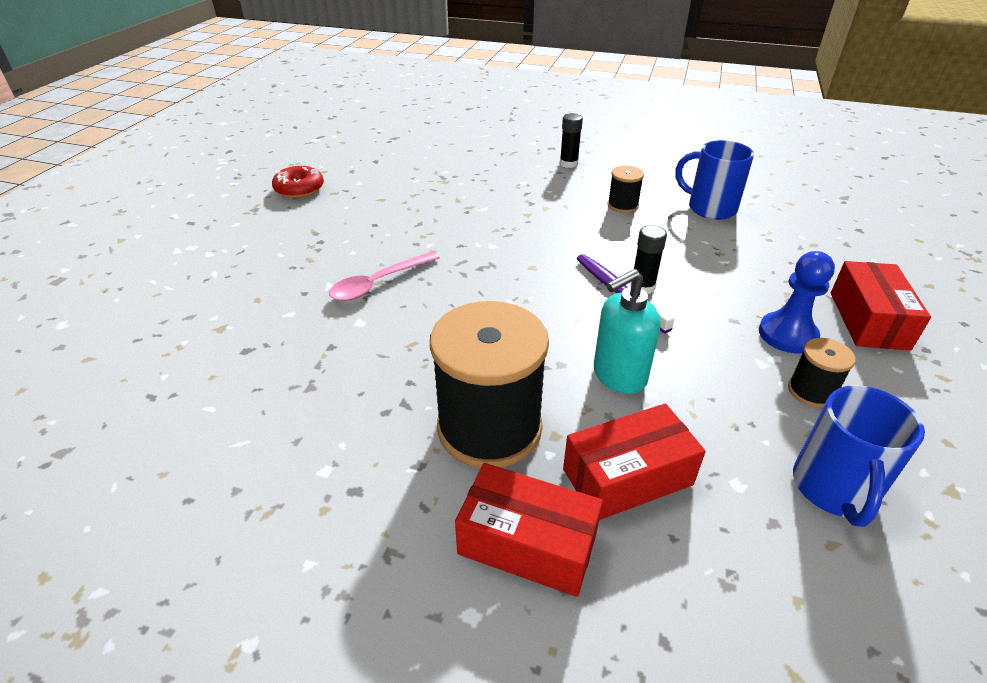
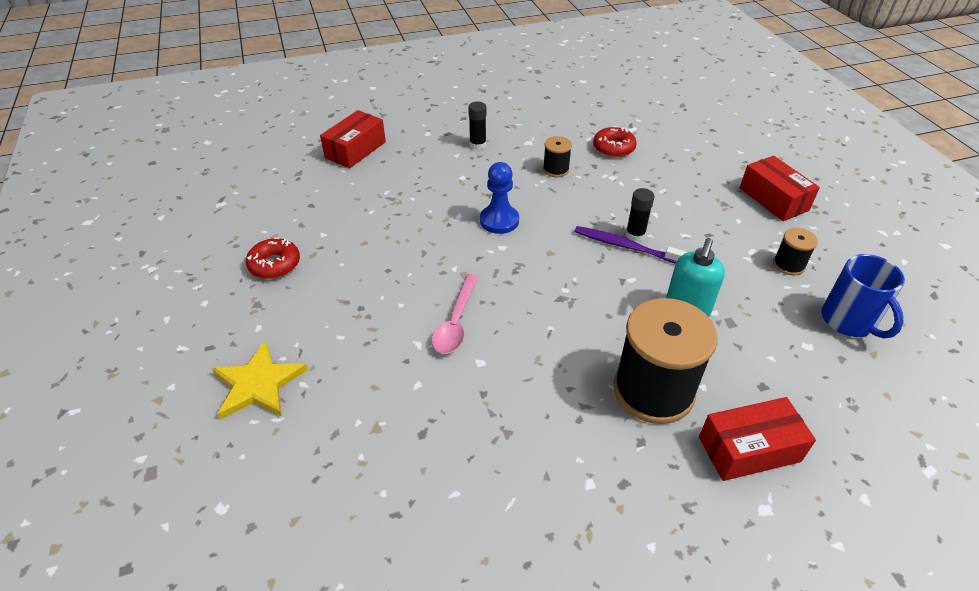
camera: 35 degrees left, 5 degrees up
red box [563,403,706,520] -> red box moved to [320,110,386,168]
blue mug [675,140,754,220] -> red donut [593,126,637,157]
blue pawn [759,251,835,353] -> blue pawn moved to [480,162,519,234]
none -> yellow star [212,341,308,419]

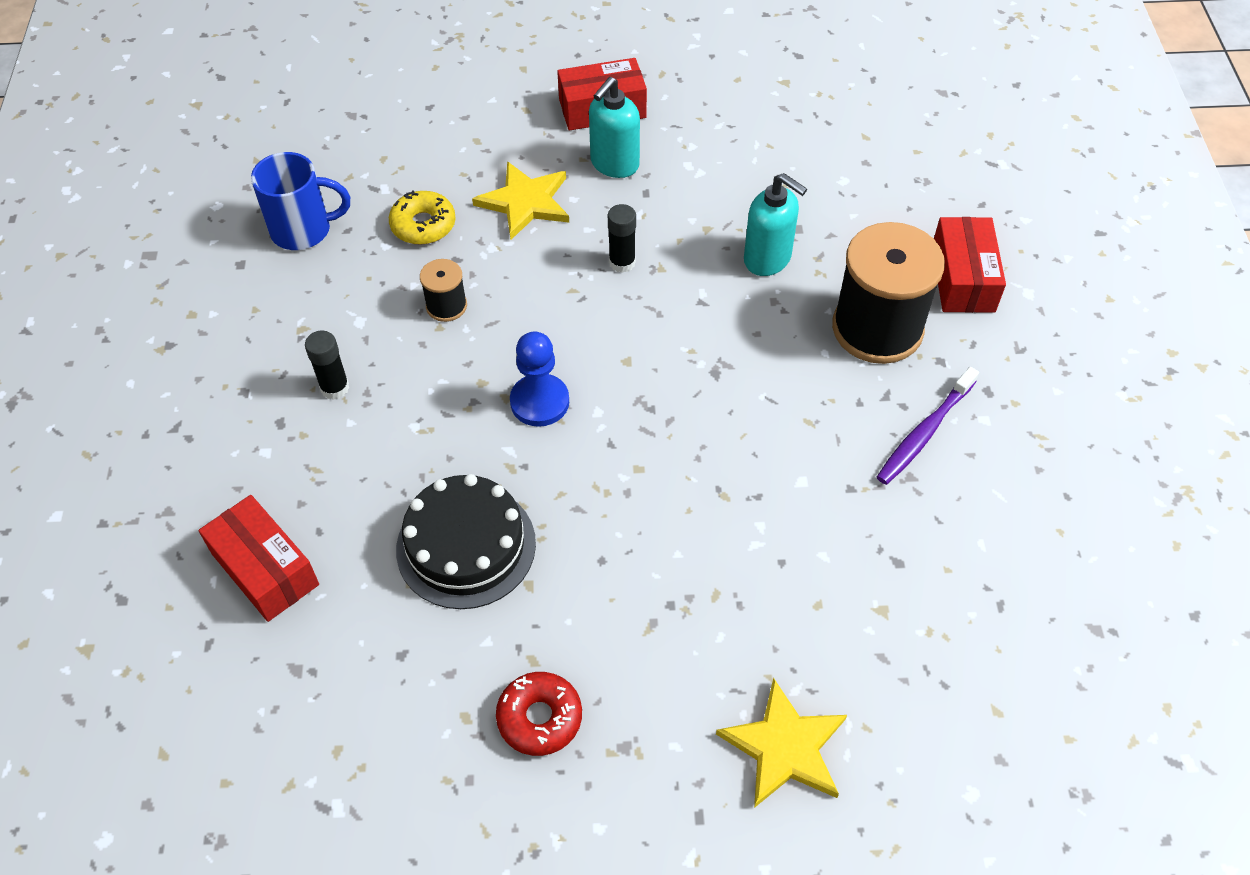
camera: 75 degrees left, 10 degrees up
pink spoon [432,274,479,354] -> none
purple toothbrush [575,226,687,264] -> purple toothbrush moved to [877,367,979,485]
red donut [593,126,637,157] -> yellow donut [389,191,456,245]
black spool [773,228,818,276] -> none
blue mug [821,254,905,339] -> blue mug moved to [251,152,350,250]
none -> black cake [396,474,536,609]
none -> yellow star [472,161,569,240]
none -> turquoise soap dispenser [589,77,640,178]

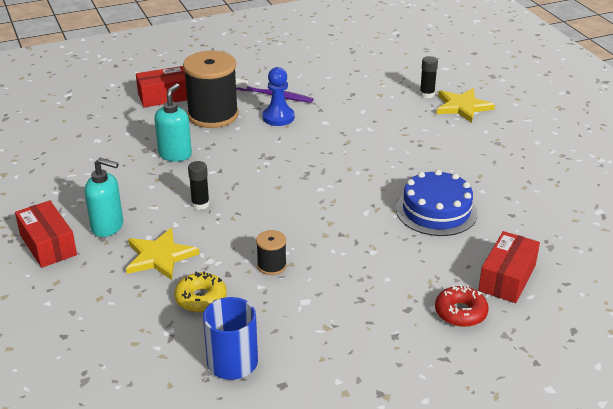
camera: 110 degrees left, 20 degrees down
black glue stick [305,331,349,400] -> black glue stick moved to [420,56,438,98]
black cake [396,474,536,609] -> blue cake [396,170,478,236]
red donut [496,672,582,756] -> red donut moved to [435,285,489,327]
blue pawn [510,331,569,427] -> blue pawn moved to [262,67,294,126]

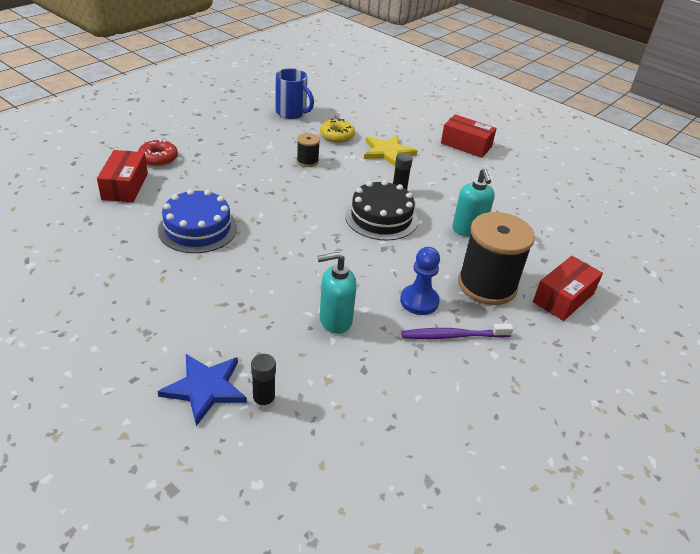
camera: 150 degrees right, 5 degrees up
turquoise soap dispenser [85,158,123,237] -> turquoise soap dispenser moved to [317,252,357,334]
yellow star [436,88,495,123] -> blue star [158,354,247,426]
none -> black cake [345,180,418,241]

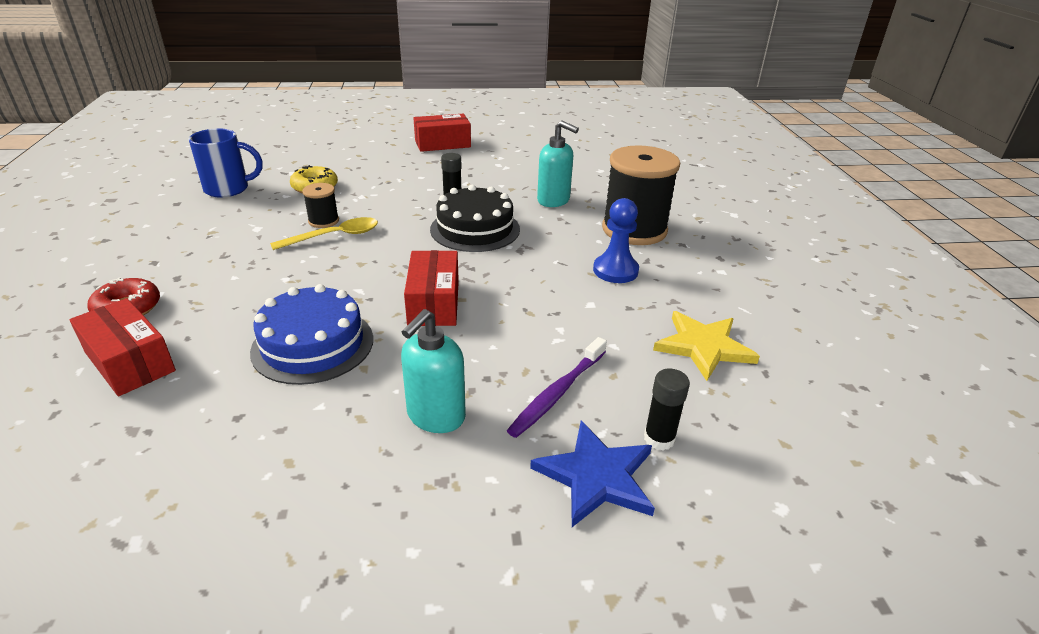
camera: 45 degrees left, 5 degrees down
turquoise soap dispenser [317,252,357,334] -> turquoise soap dispenser moved to [401,309,466,433]
yellow star [364,135,417,166] -> yellow star moved to [653,311,760,381]
purple toothbrush [401,324,513,339] -> purple toothbrush moved to [507,337,607,438]
red box [533,256,603,321] -> red box moved to [404,250,459,326]
none -> yellow spoon [270,217,378,250]

